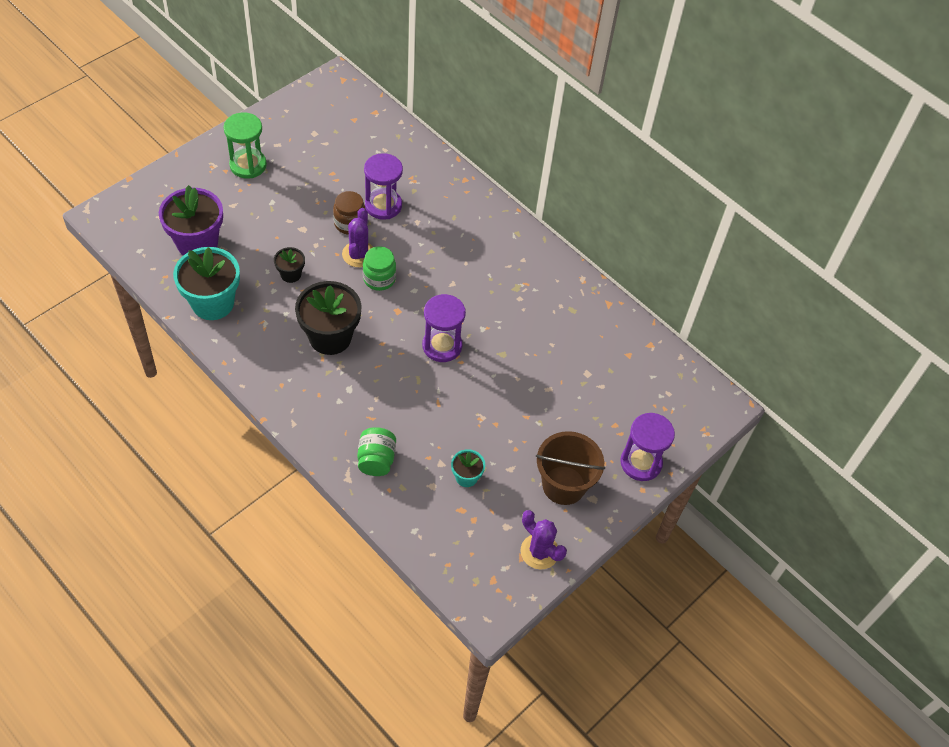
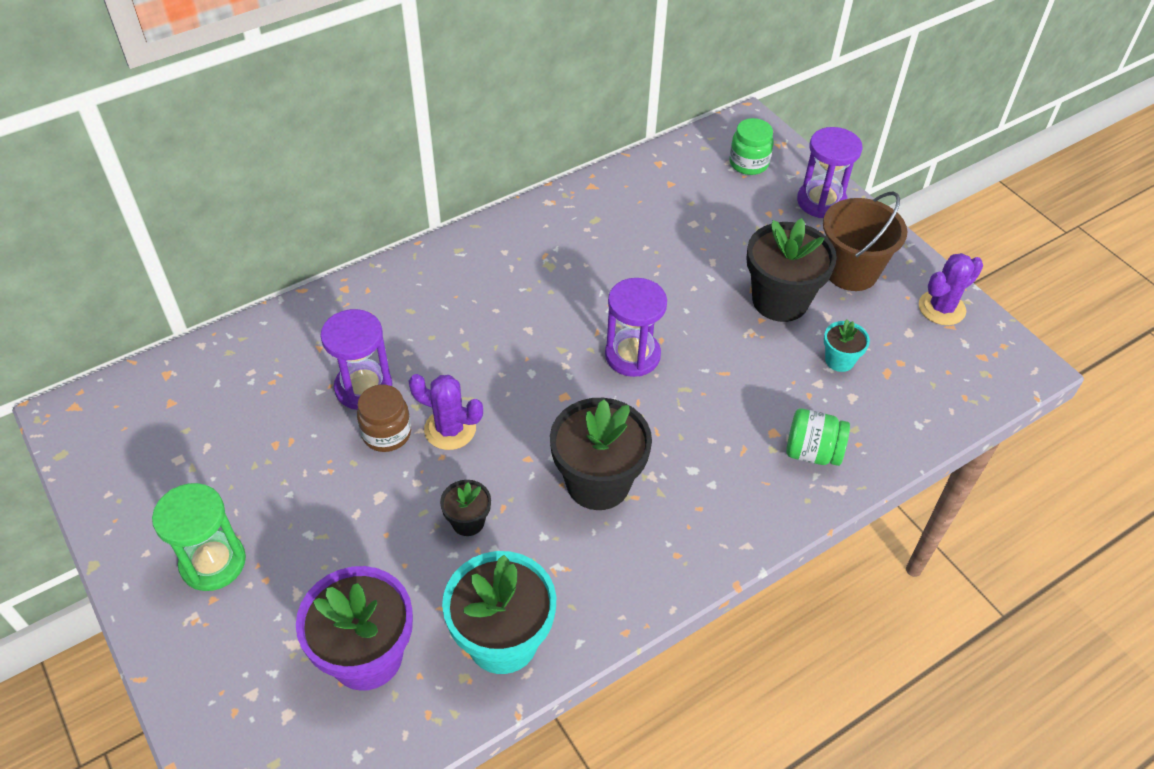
camera: 75 degrees left, 5 degrees down
green jar [363,246,396,291] -> green jar moved to [729,118,774,175]
none -> black flower pot [746,218,837,322]

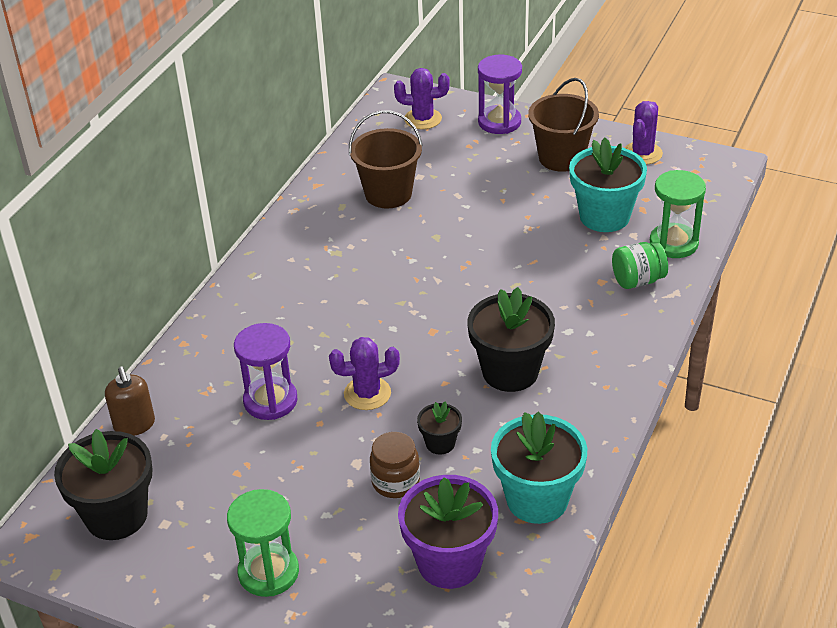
camera: 30 degrees left, 10 degrees down
brown jar [357,385,411,452] -> brown jar moved to [370,432,420,498]
purple hourglass [605,278,667,377] -> none
green jar [729,118,774,175] -> purple cactus [394,68,450,130]
black flower pot [746,218,837,322] -> black flower pot moved to [54,429,152,540]
turquoise flower pot [824,320,870,372] -> turquoise flower pot [569,138,647,232], size x2.02
none -> brown soap dispenser [105,367,155,436]
none -> brown bucket [349,110,423,209]
none -> green hourglass [650,170,706,258]

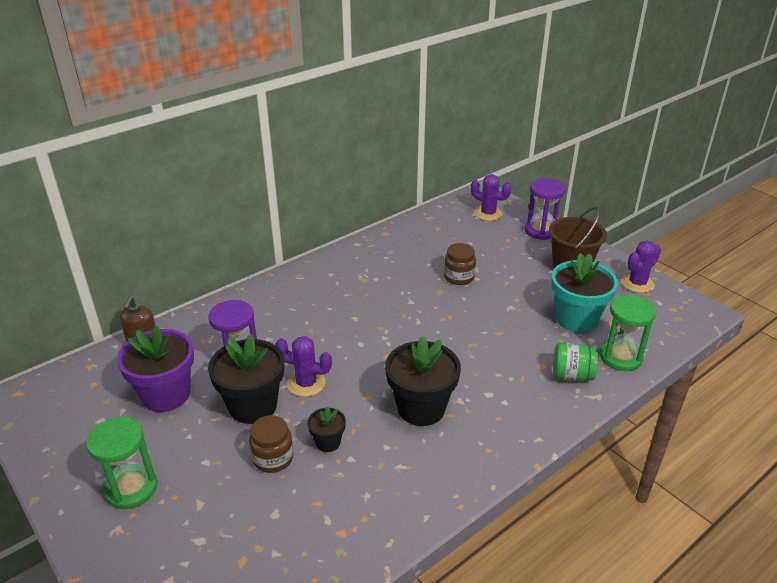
camera: 25 degrees right, 5 degrees down
black flower pot [54,429,152,540] -> black flower pot moved to [208,334,284,424]
brown bucket [349,110,423,209] -> none
purple flower pot [398,475,498,589] -> purple flower pot moved to [117,326,194,412]
turquoise flower pot [491,412,587,524] -> none
none -> brown jar [444,243,476,285]

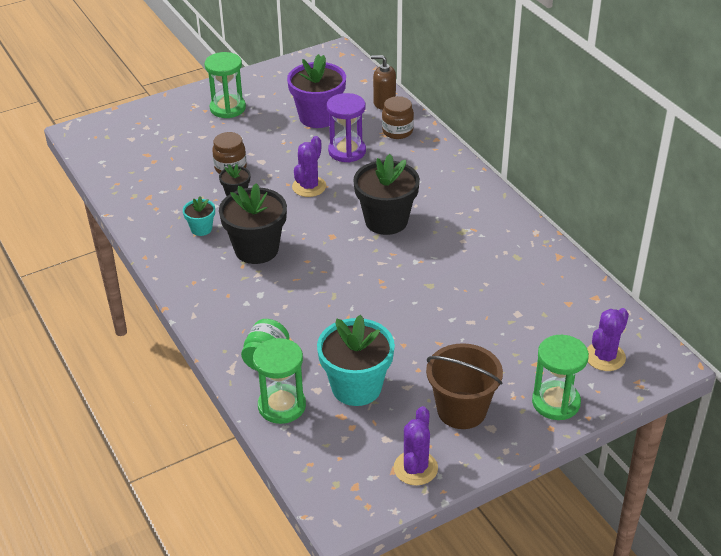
camera: 100 degrees right, 5 degrees up
black flower pot [208,334,284,424] -> black flower pot moved to [353,154,420,235]
brown jar [444,243,476,285] -> brown jar moved to [382,96,414,139]
purple hourglass [525,178,566,240] -> green hourglass [532,335,589,420]
purple cactus [621,241,661,293] -> purple cactus turned 45 degrees clockwise [394,406,438,486]
none -> turquoise flower pot [183,196,215,236]

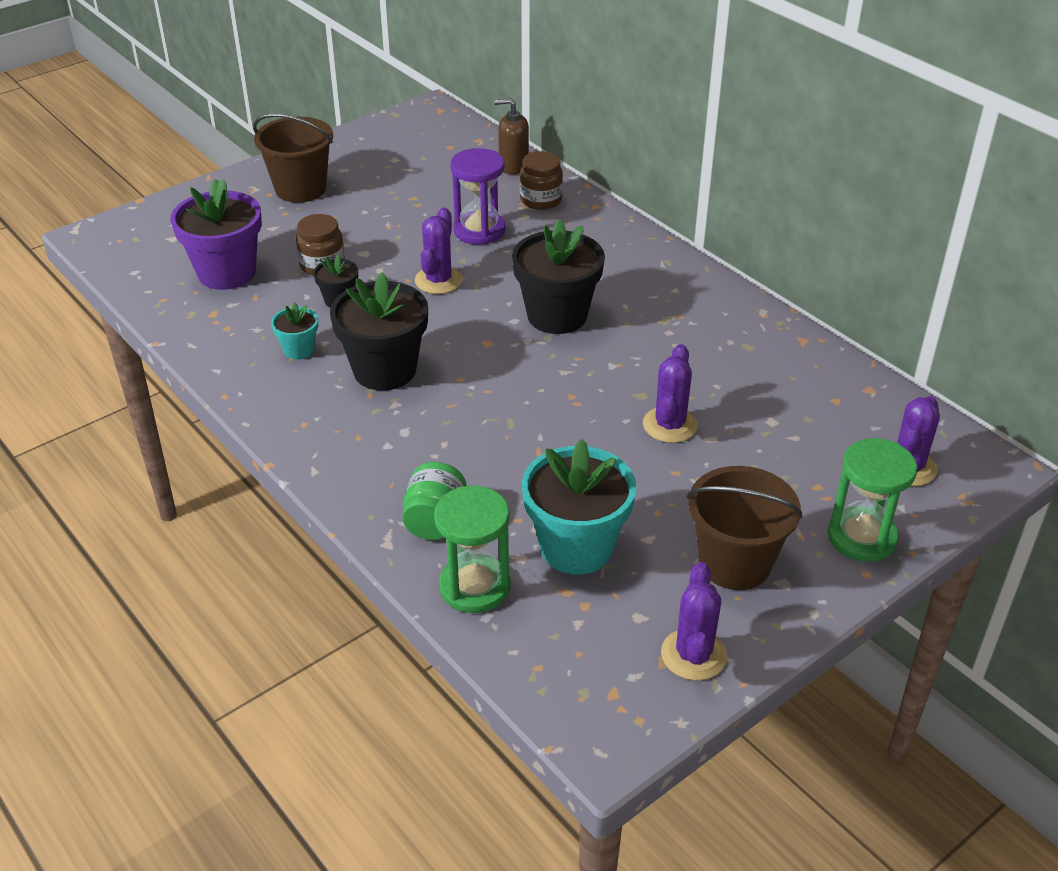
camera: 10 degrees left, 0 degrees up
green hourglass [205,52,246,118] -> brown bucket [253,114,333,203]
purple flower pot [287,54,346,128] -> purple flower pot moved to [170,178,262,290]
none -> purple cactus [643,344,698,443]

